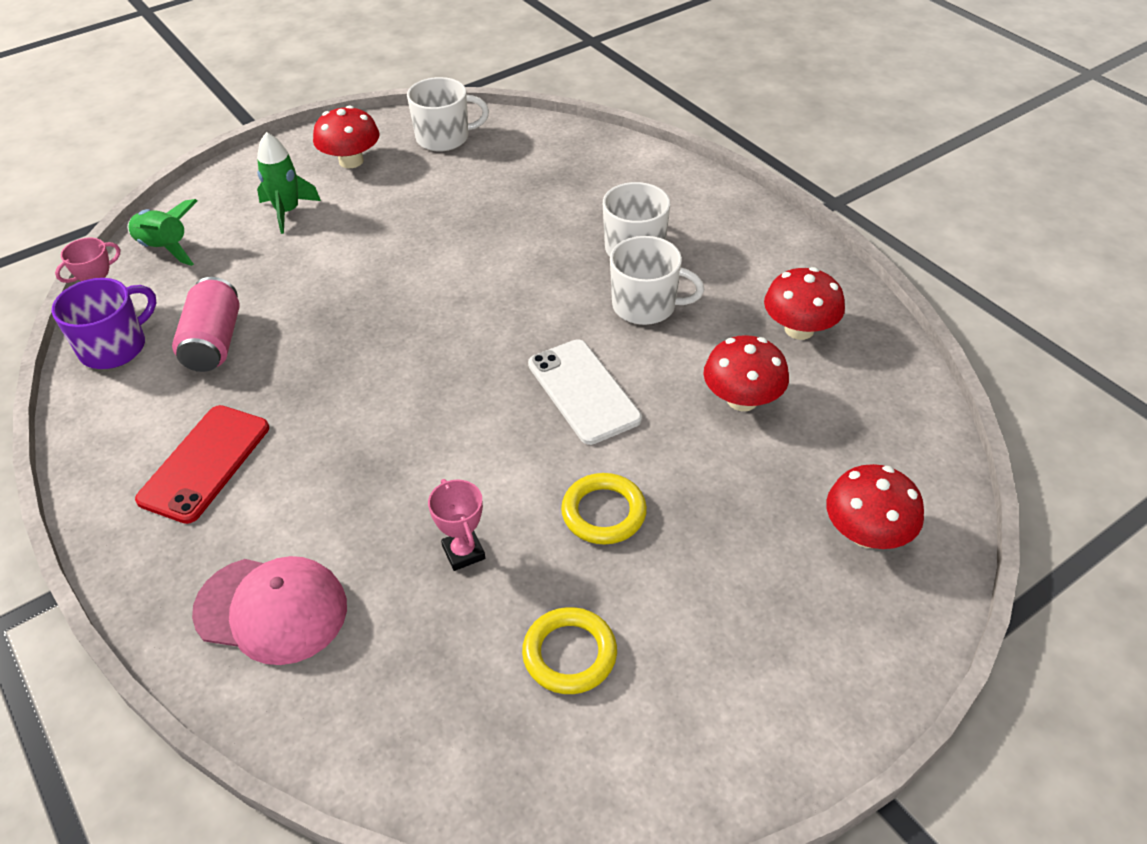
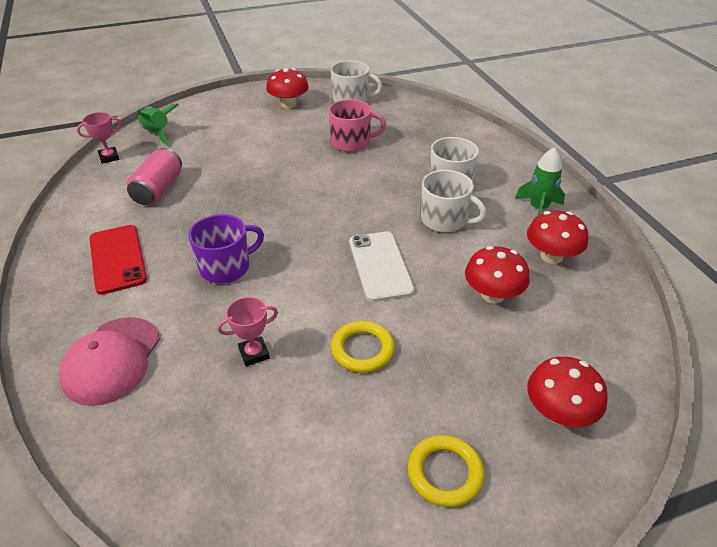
camera: 15 degrees right, 5 degrees down
purple mug [52,278,157,369] -> purple mug moved to [188,214,264,283]
red phone [135,405,269,524] -> red phone turned 60 degrees counterclockwise [89,225,147,295]
pink cap [192,556,347,665] -> pink cap turned 75 degrees clockwise [59,317,160,406]
green rocket [257,132,321,234] -> green rocket moved to [515,147,565,215]
pink trophy [428,479,485,571] -> pink trophy turned 75 degrees clockwise [217,297,278,366]
yellow ring [522,607,617,694] -> yellow ring moved to [408,435,485,507]
none -> pink mug [328,99,386,152]

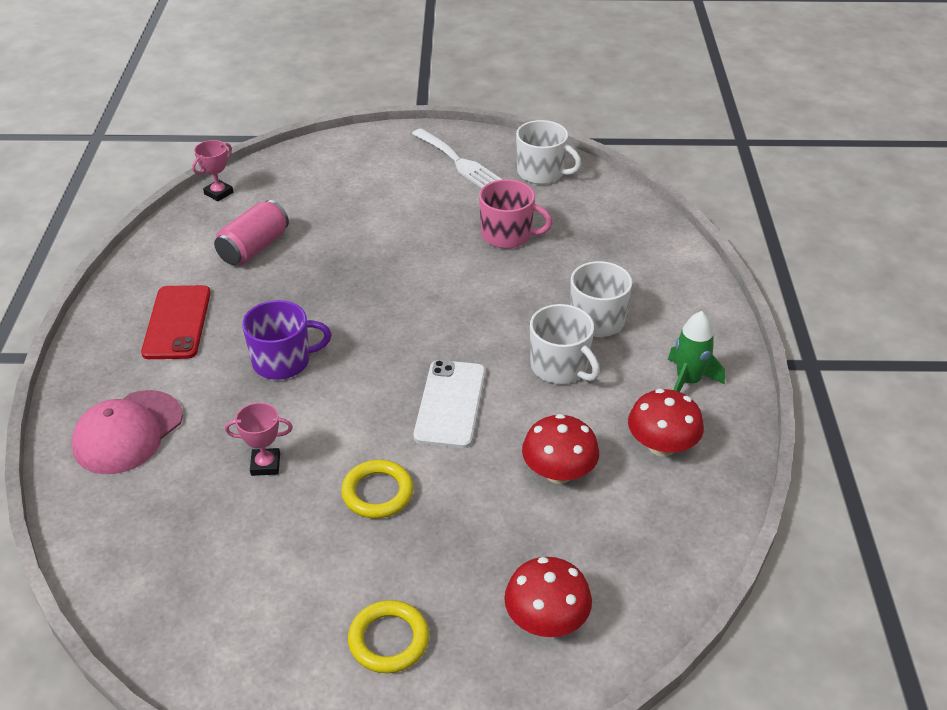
camera: 20 degrees right, 0 degrees up
pink trophy [77,112,121,164] -> pink trophy turned 45 degrees counterclockwise [192,140,233,201]
green rocket [135,103,179,145] -> none
red mushroom [266,68,309,108] -> white fork [412,128,502,188]

